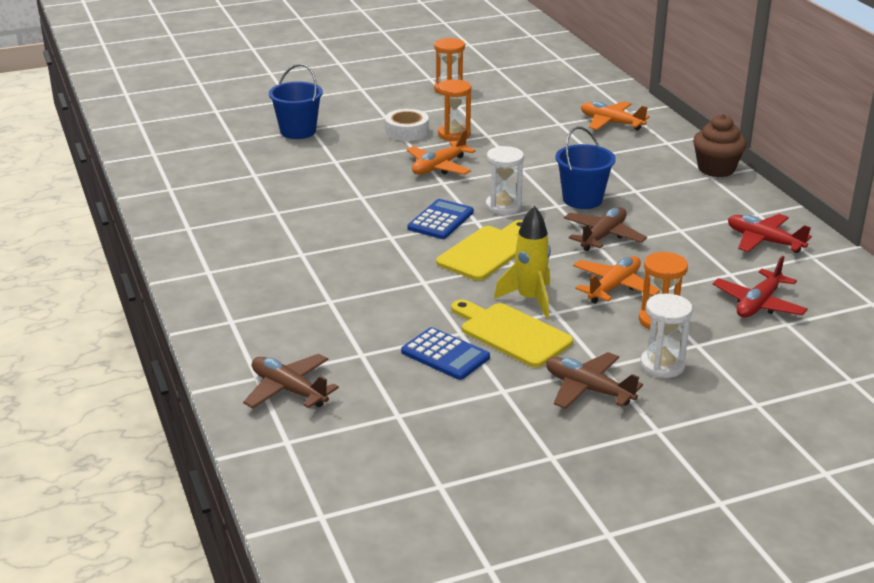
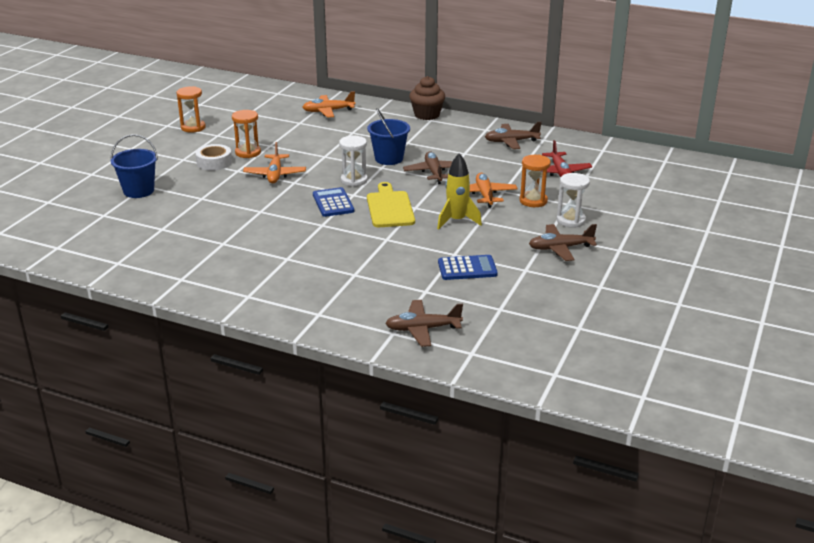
camera: 45 degrees left, 0 degrees up
yellow cutting board [451,300,573,367] -> none
red plane [728,214,812,253] -> brown plane [485,122,542,149]

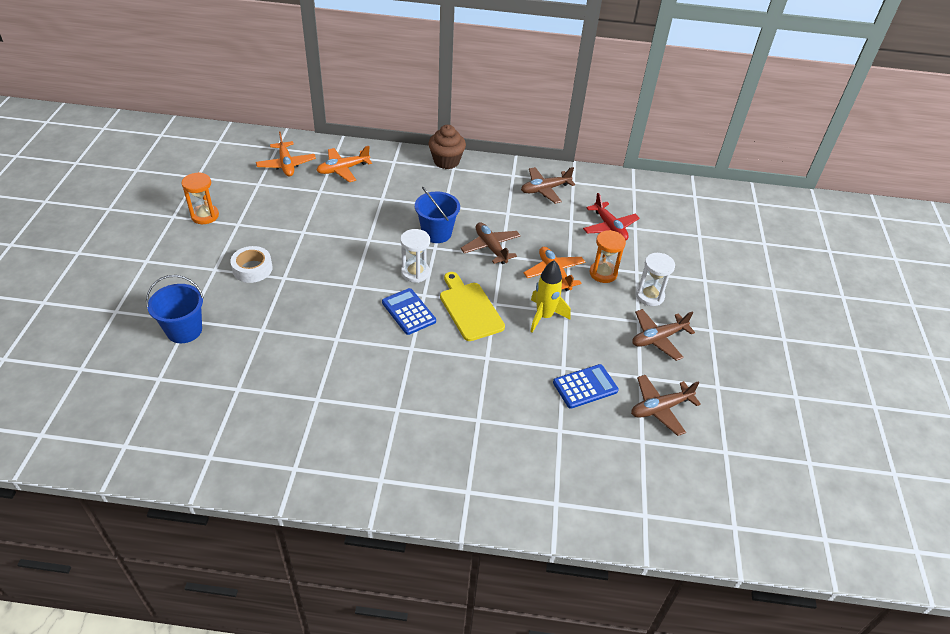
camera: 20 degrees left, 15 degrees up
orange hourglass [232,110,261,158] -> none
orange plane [243,142,306,183] -> orange plane moved to [256,132,316,176]
brown plane [385,300,463,347] -> brown plane moved to [631,375,701,436]

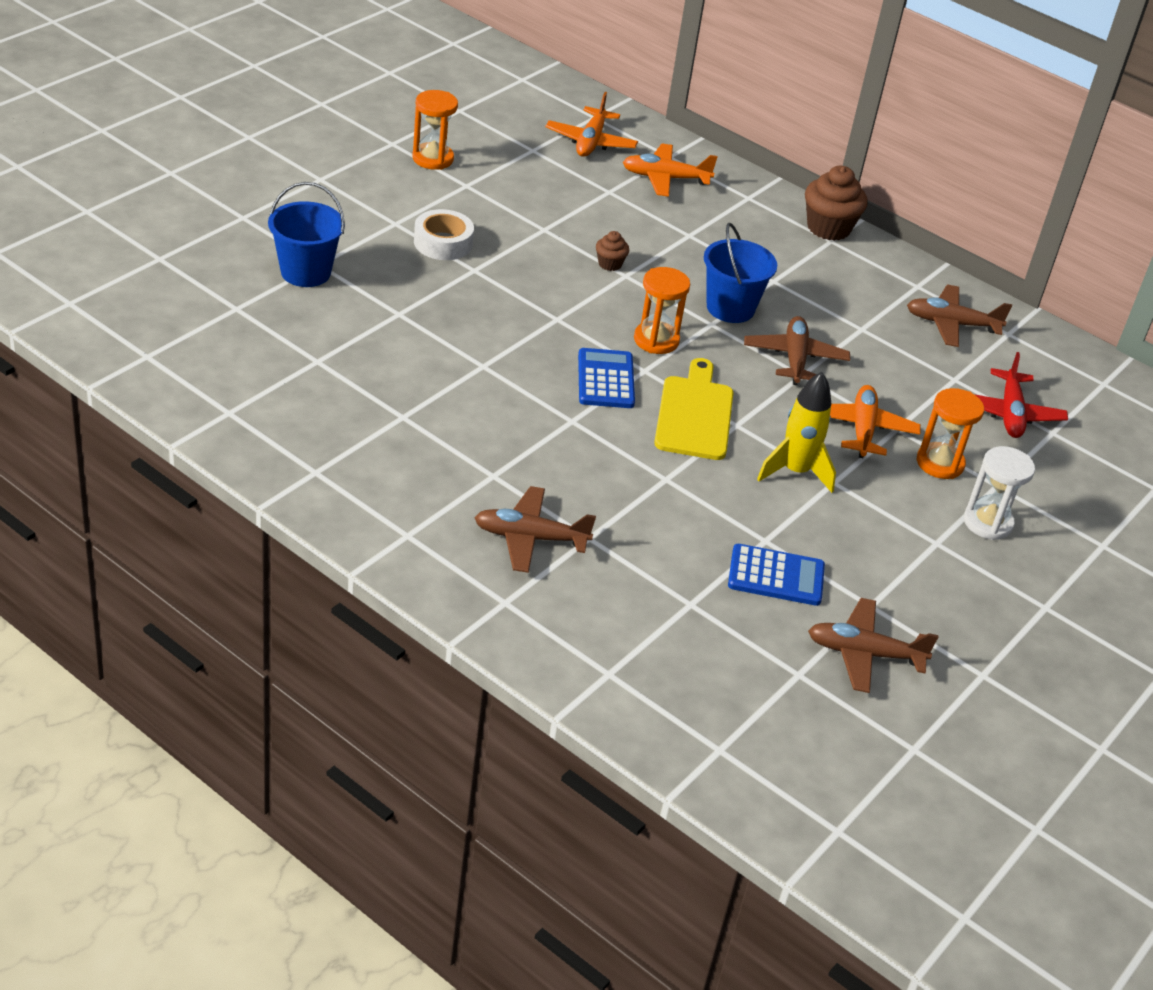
camera: 30 degrees right, 5 degrees down
white hourglass [400,229,430,283] -> orange hourglass [634,267,690,354]
brown plane [632,309,695,361] -> brown plane moved to [475,486,596,573]
none -> brown cupcake [596,231,629,271]

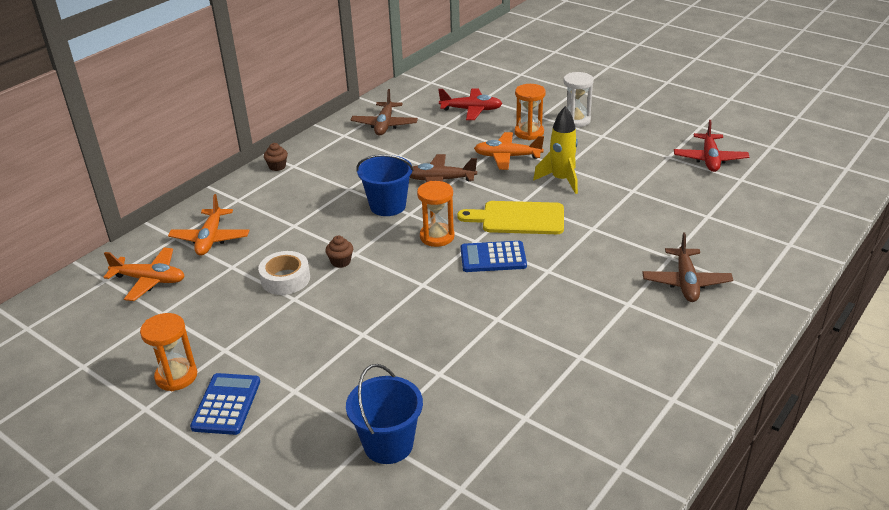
camera: 85 degrees left, 5 degrees down
white tape [414,209,474,260] -> white tape moved to [258,251,310,295]
blue calculator [728,544,825,606] -> blue calculator moved to [190,373,260,435]
brown cupcake [805,166,868,241] -> brown cupcake [264,143,288,171], size x0.51
brown plane [808,598,938,693] -> red plane [674,120,749,172]

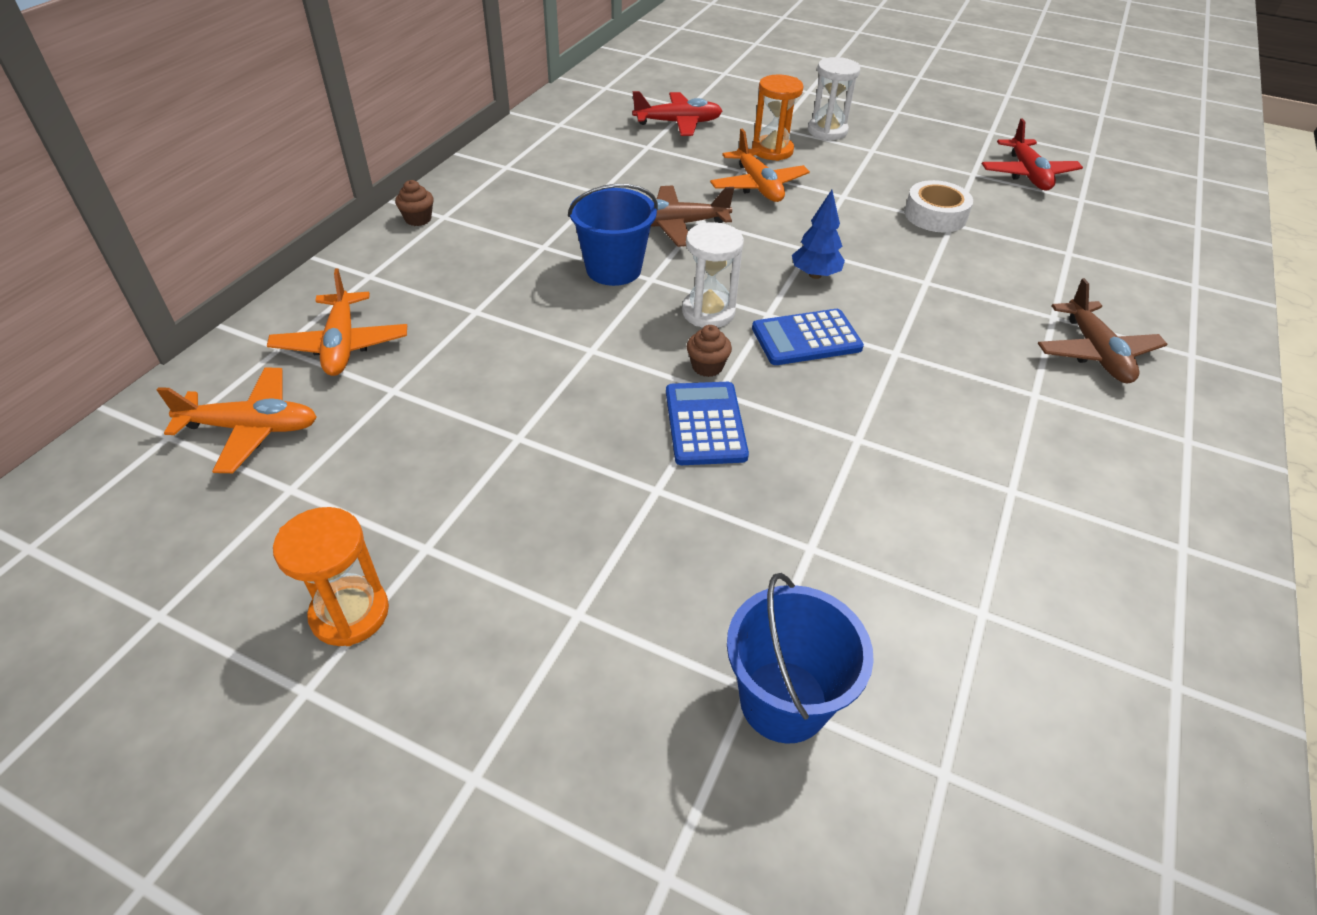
camera: 15 degrees left, 10 degrees up
blue calculator [190,373,260,435] -> blue calculator moved to [666,382,749,465]
white tape [258,251,310,295] -> white tape moved to [904,180,973,232]
brown cupcake [325,236,353,268] -> brown cupcake moved to [687,325,732,377]
brown plane [351,89,418,136] -> none
orange hourglass [417,181,455,247] -> white hourglass [682,222,744,327]
yellow cutting board [457,201,564,234] -> blue tree [792,190,845,279]
orange plane [474,132,544,170] -> orange plane turned 105 degrees counterclockwise [710,129,810,202]
yellow rocket [533,106,578,194] -> none

